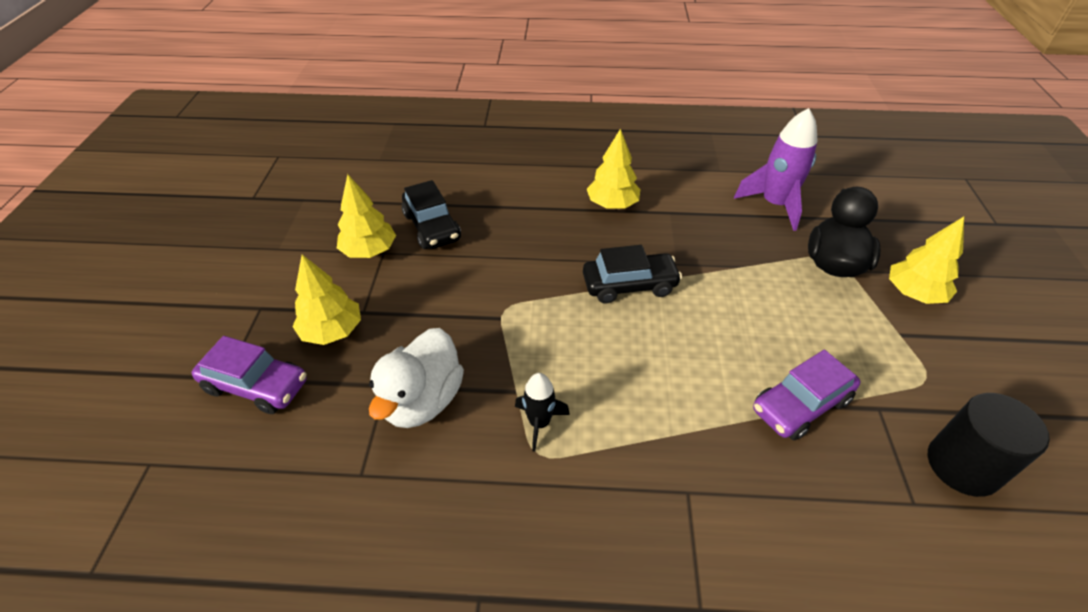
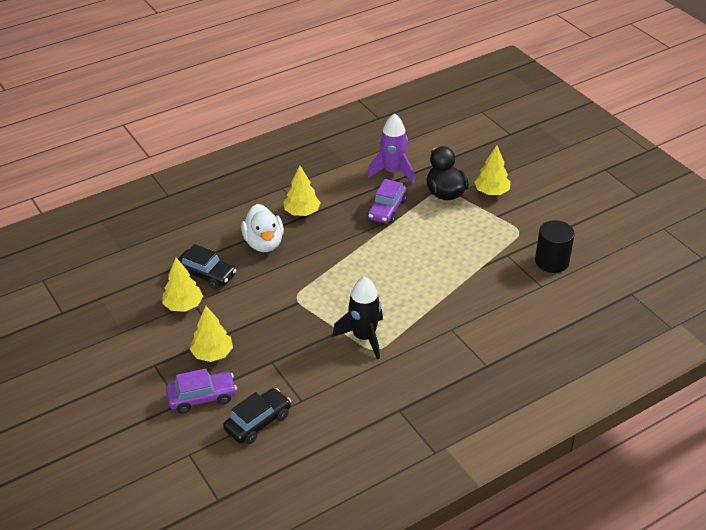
camera: 35 degrees left, 5 degrees down
white duck [369,328,464,428] -> white duck moved to [241,204,284,252]
black rocket [515,373,570,452] -> black rocket [332,276,383,360], size x1.75
black car [583,245,682,303] -> black car moved to [223,388,291,444]
purple car [753,350,860,440] -> purple car moved to [367,179,407,224]

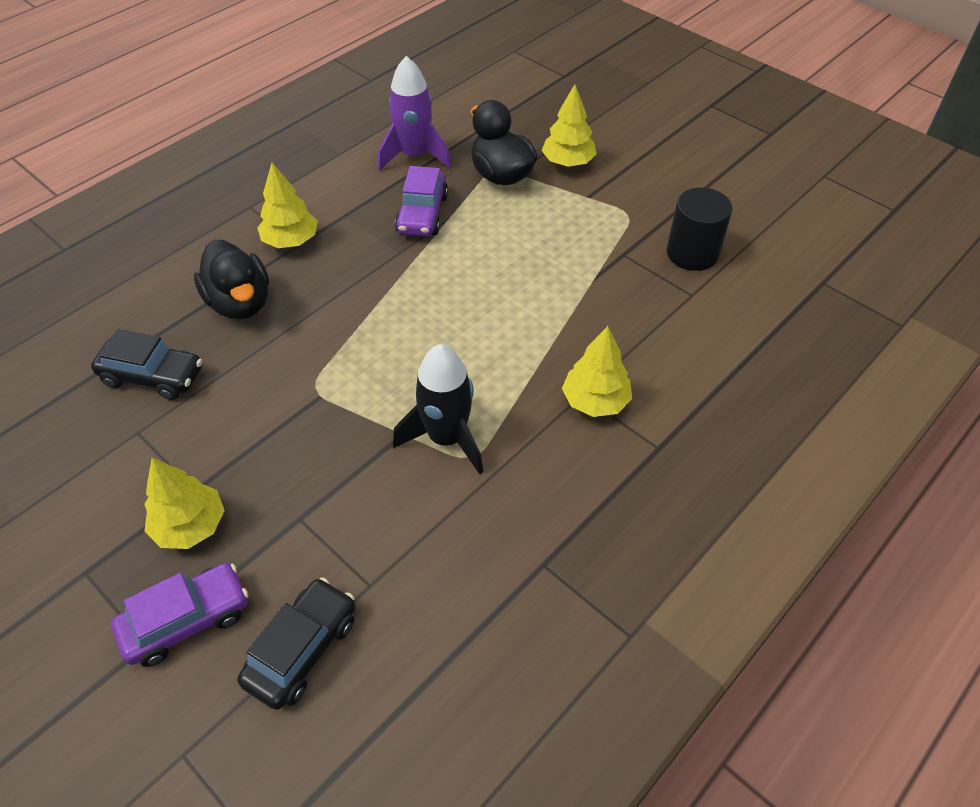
camera: 15 degrees left, 10 degrees up
yellow tree [162,258,203,312] -> yellow tree moved to [562,326,632,417]
white duck [241,204,284,252] -> black duck [194,240,269,319]

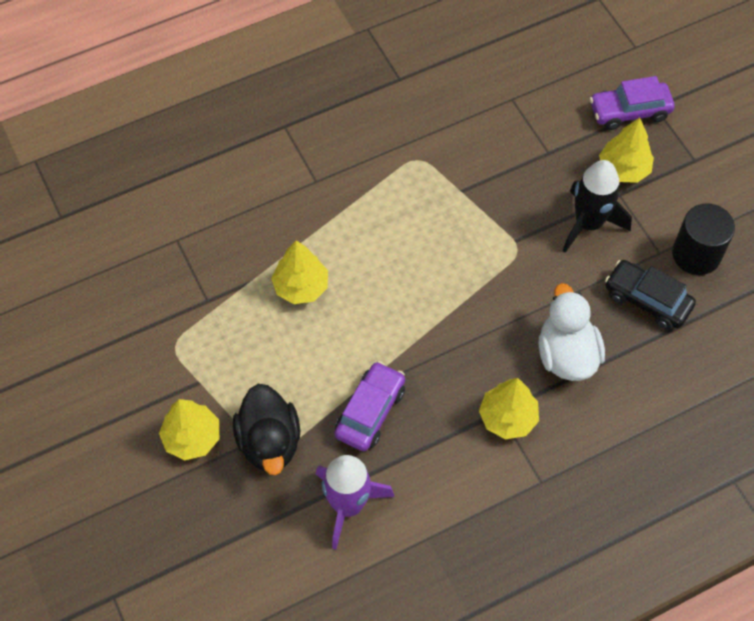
camera: 160 degrees left, 10 degrees up
black duck [194,240,269,319] -> white duck [539,283,605,381]
black car [237,577,355,710] -> none
black rocket [393,344,483,474] -> black rocket moved to [563,160,632,253]
yellow tree [562,326,632,417] -> yellow tree moved to [271,240,328,304]
black cylinder [667,187,732,271] -> black cylinder moved to [672,203,735,275]

